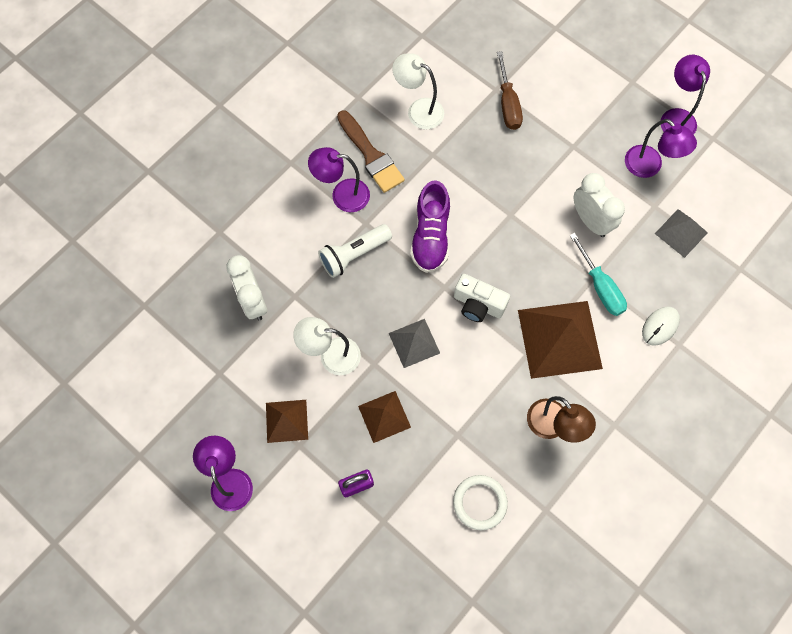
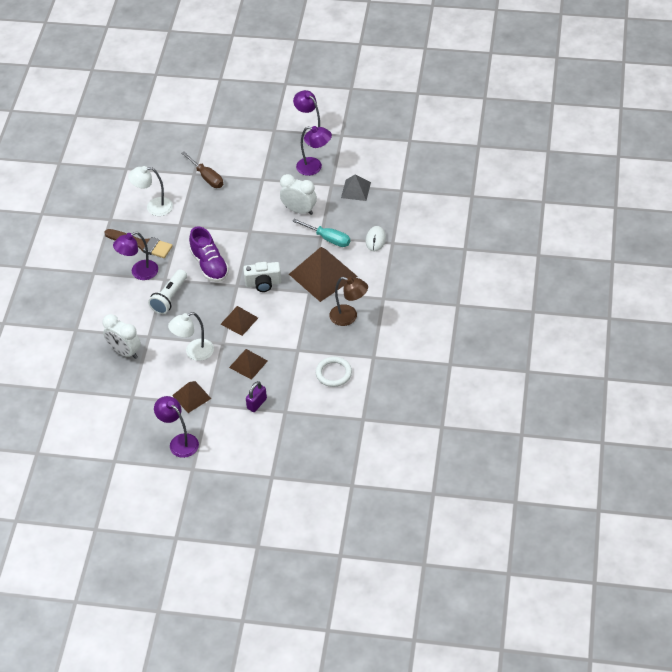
camera: 30 degrees left, 20 degrees down
grey pyramid [389,319,440,368] -> brown pyramid [220,306,258,336]

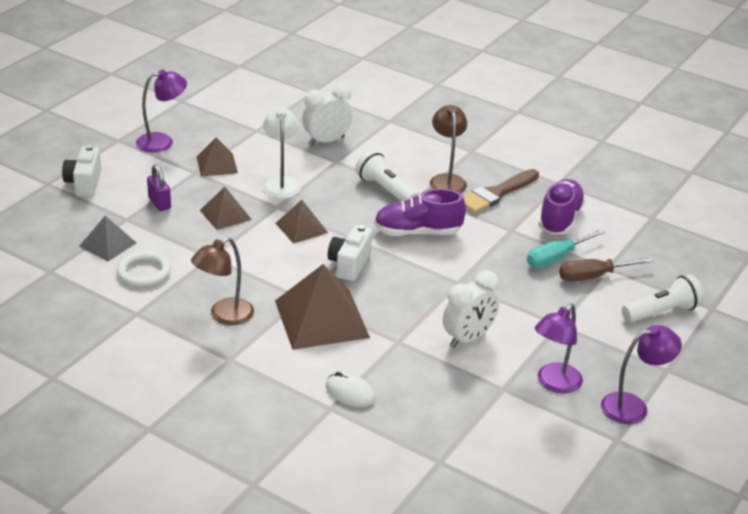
camera: 110 degrees right, 15 degrees down
purple lamp [113,232,158,280] -> brown lamp [430,105,467,193]
white lamp [128,166,173,216] -> purple shoe [538,179,586,235]
turquoise screwdriver [292,219,350,247] -> turquoise screwdriver moved to [527,229,605,268]
grey pyramid [341,174,371,201] -> grey pyramid moved to [79,216,136,261]
none -> white camera [62,145,101,197]
none -> white flashlight [622,274,704,322]

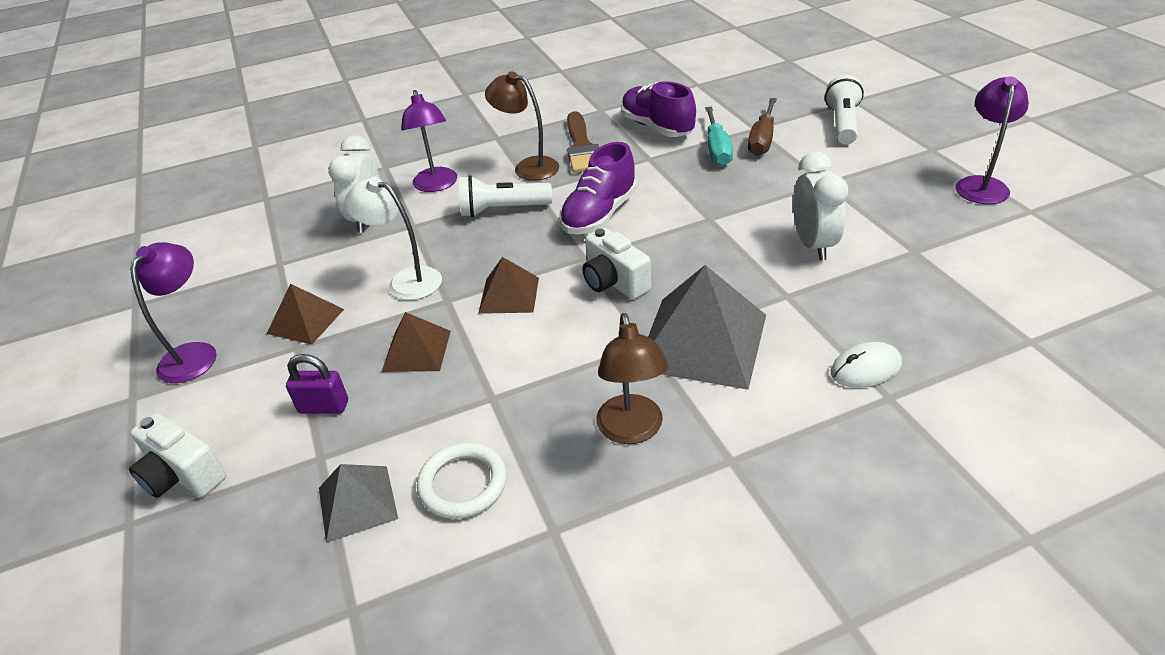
camera: 50 degrees left, 5 degrees up
brown pyramid [275,264,370,350] -> grey pyramid [648,265,766,390]
purple lamp [535,303,583,394] -> purple lamp moved to [401,90,457,192]

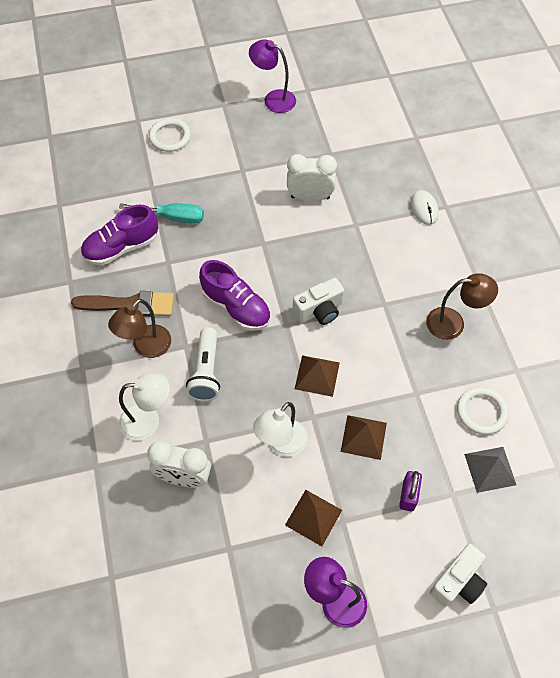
camera: 85 degrees left, 20 degrees up
purple lamp [401,90,457,192] -> white lamp [119,373,170,440]
grey pyramid [648,265,766,390] -> none
brown screwdriver [748,98,777,156] -> none
white flashlight [825,75,864,145] -> white ring [149,118,191,152]

